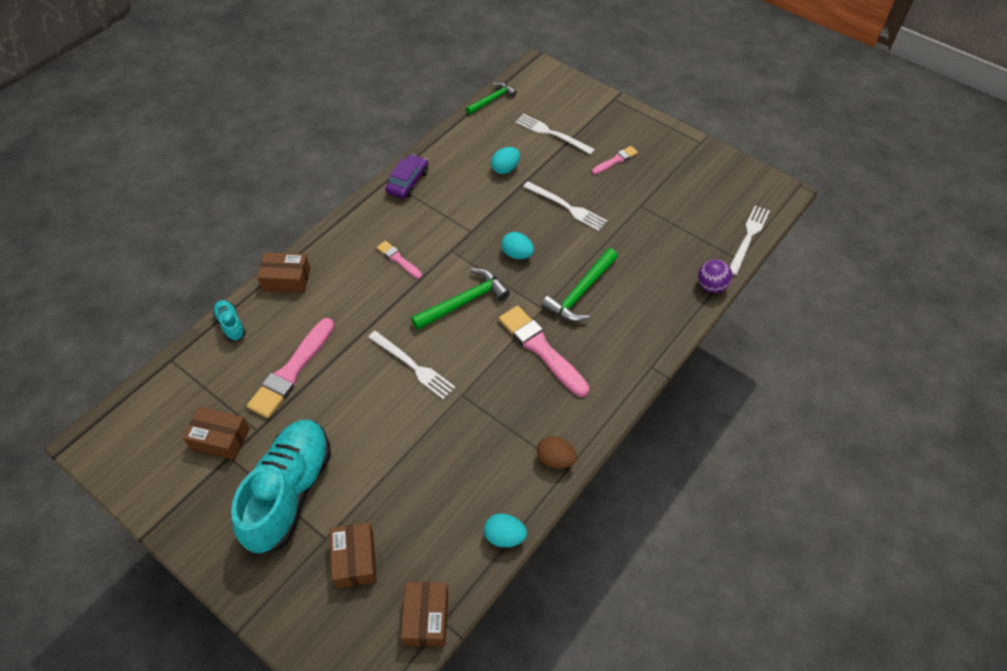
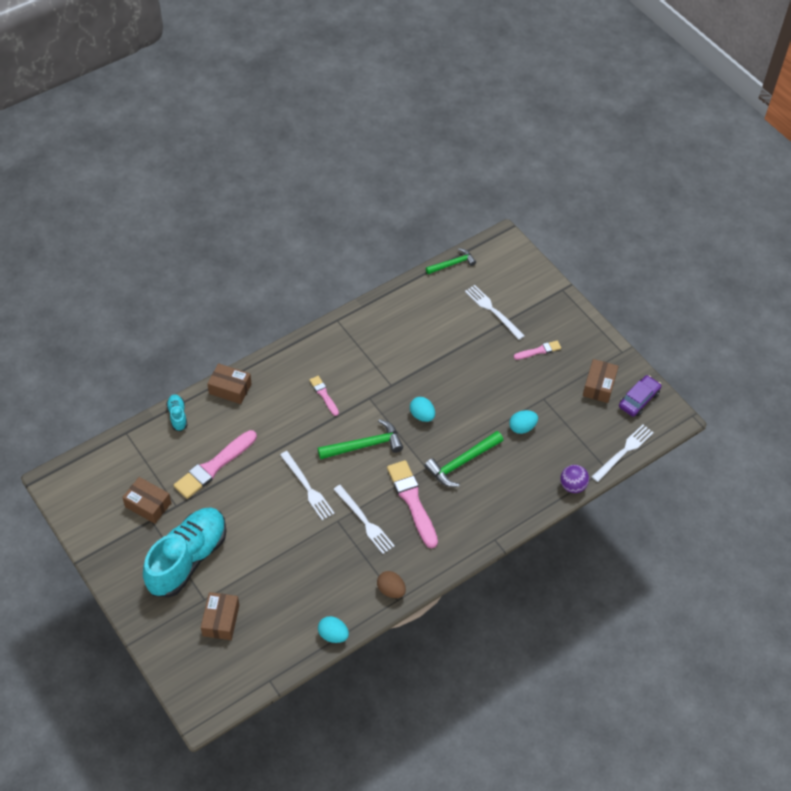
camera: 15 degrees right, 0 degrees up
purple car [385,154,428,199] -> purple car moved to [619,375,662,417]
brown box [401,582,448,647] -> brown box moved to [583,359,619,403]
turquoise egg [491,147,520,174] -> turquoise egg moved to [509,410,538,434]
white fork [523,181,607,231] -> white fork moved to [333,485,395,554]

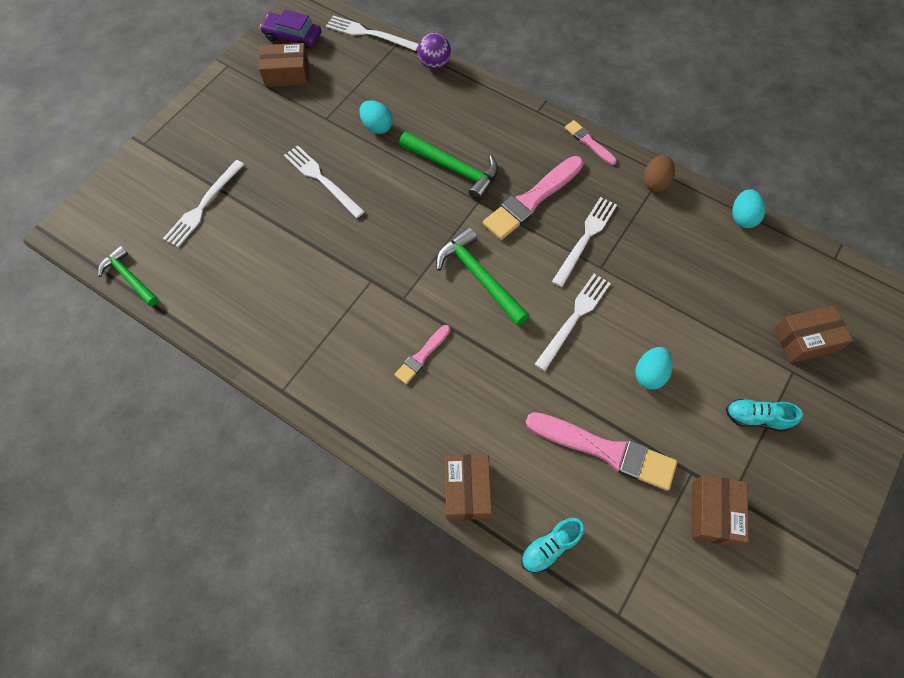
camera: 110 degrees left, 10 degrees up
turquoise shoe [143,507,227,597] -> turquoise shoe [726,399,803,432], size x0.42
turquoise egg [410,397,435,422] -> turquoise egg moved to [635,347,673,390]
pink brush [514,341,561,360] -> pink brush moved to [565,120,617,165]
none -> white fork [284,145,365,218]

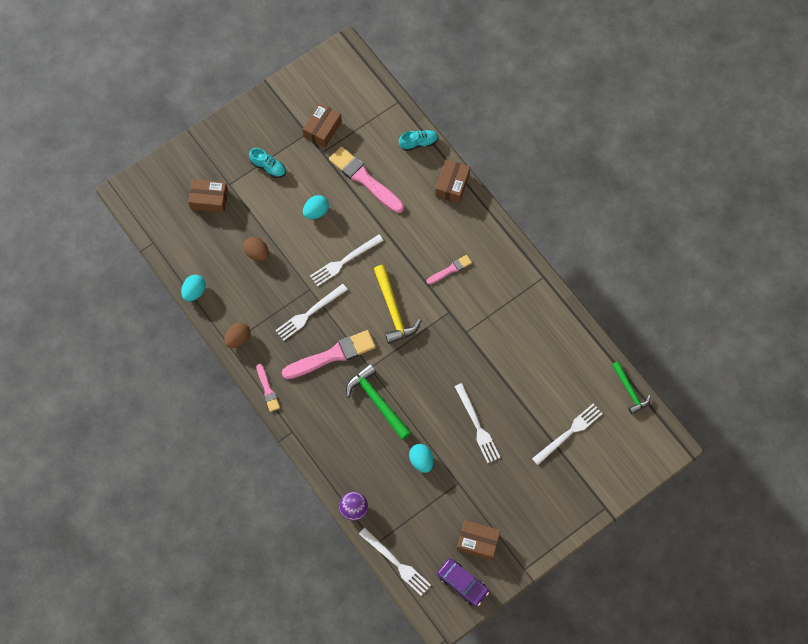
camera: 160 degrees left, 5 degrees up
green hammer [436,227,529,326] -> yellow hammer [374,265,421,344]
none -> brown egg [243,237,269,261]

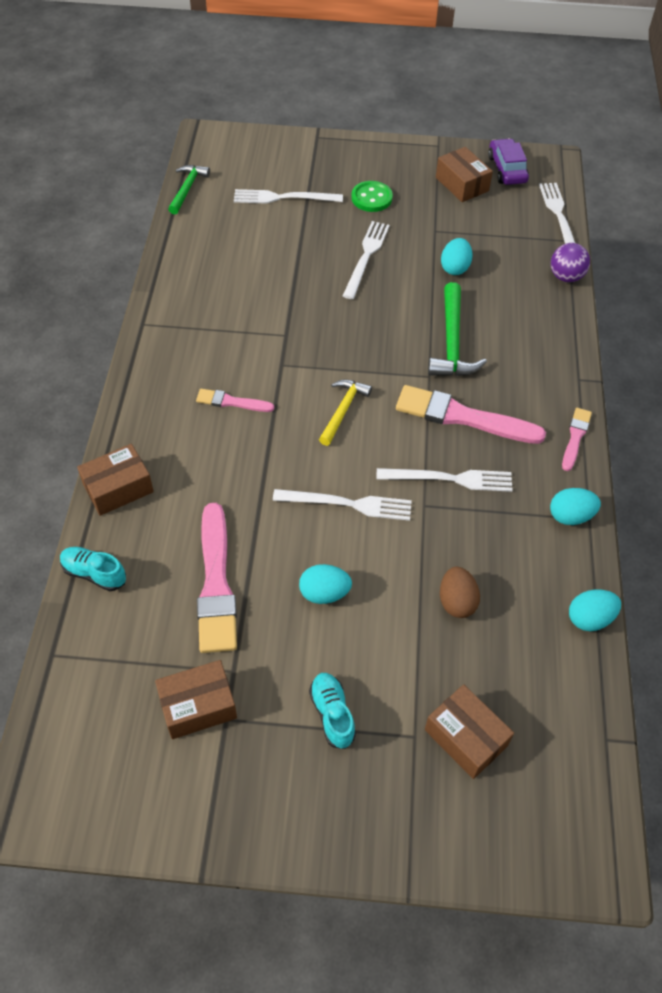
camera: 140 degrees left, 15 degrees down
brown egg [224,323,250,348] -> turquoise egg [550,488,601,525]
yellow hammer [374,265,421,344] -> yellow hammer [319,379,372,446], size x0.66
none -> green button [351,181,393,212]

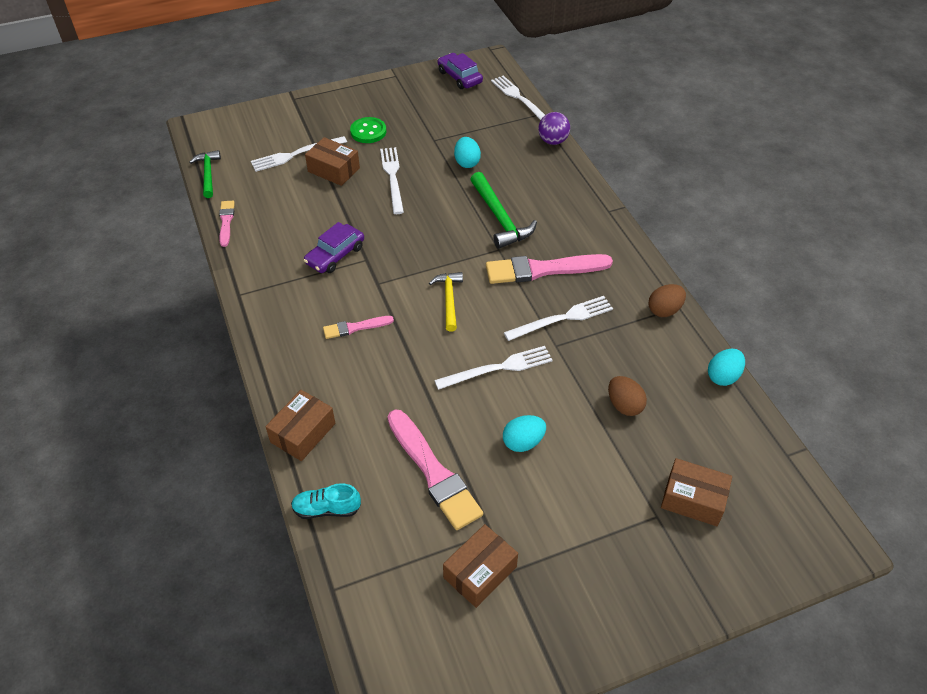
camera: 25 degrees left, 5 degrees down
turquoise shoe [309,673,356,749] -> none
brown box [436,147,493,202] -> brown box moved to [305,137,360,186]
turquoise egg [550,488,601,525] -> brown egg [649,284,686,317]
pink brush [562,408,592,471] -> pink brush moved to [219,201,235,247]
none -> purple car [304,222,364,273]

